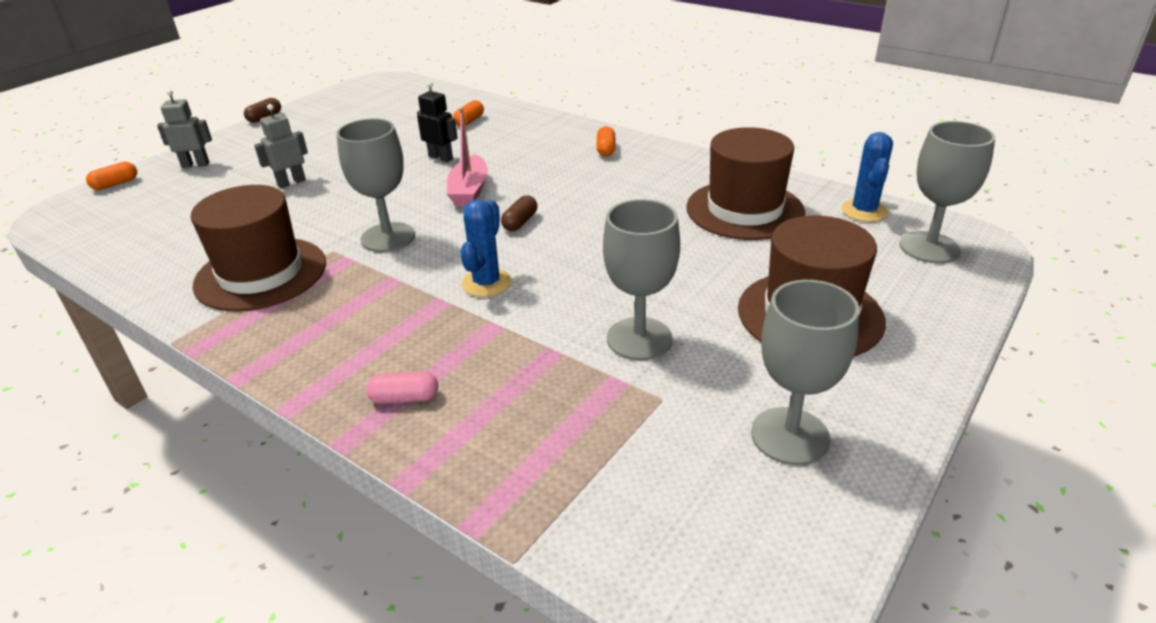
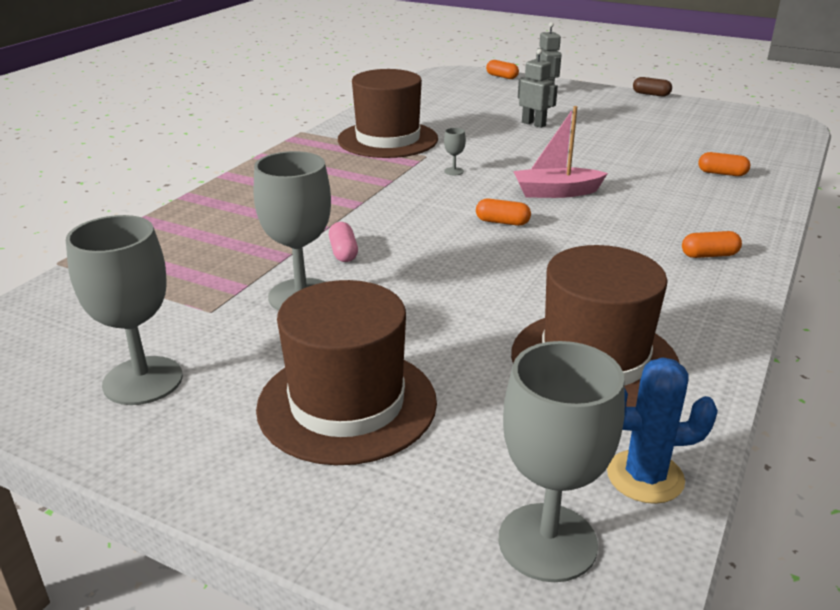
camera: 80 degrees right, 5 degrees down
grey goblet [337,118,415,252] -> grey goblet [444,128,466,175], size x0.40
pink capsule [366,371,438,404] -> pink capsule moved to [329,222,358,262]
black robot [417,81,458,162] -> none
blue cactus [460,199,512,297] -> none
brown capsule [501,195,537,231] -> orange capsule [476,199,531,226]

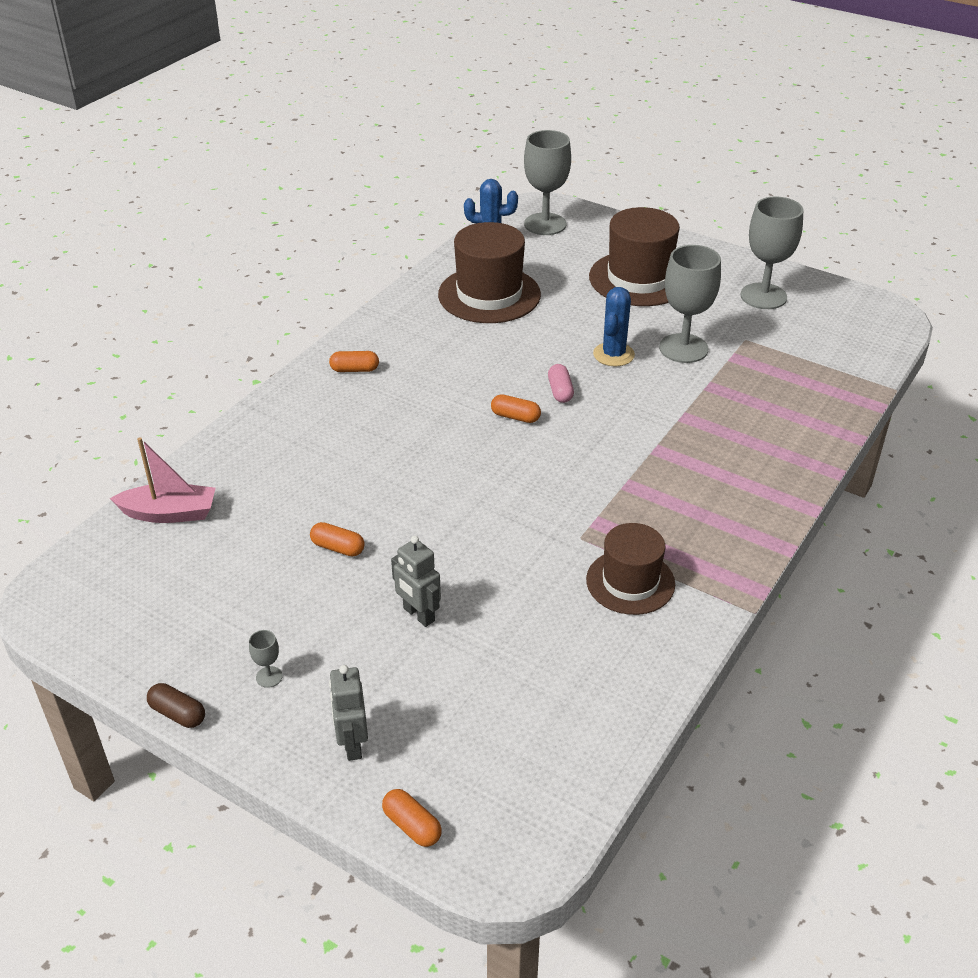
camera: 175 degrees left, 10 degrees up
pink capsule [329,222,358,262] -> pink capsule moved to [548,364,574,403]
brown hat [338,69,438,158] -> brown hat [586,523,675,615], size x0.65
grey goblet [444,128,466,175] -> grey goblet moved to [249,630,283,688]
pink boat [513,106,608,198] -> pink boat moved to [110,437,215,523]
orange capsule [698,152,750,176] -> orange capsule moved to [310,522,364,557]
none -> blue cactus [593,287,635,366]

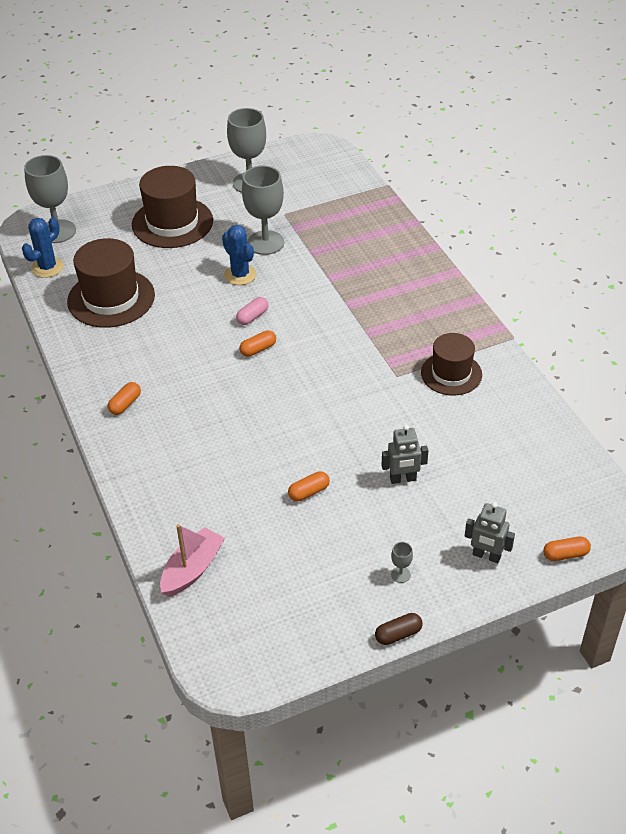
camera: 55 degrees left, 5 degrees up
pink capsule [548,364,574,403] -> pink capsule turned 75 degrees counterclockwise [236,297,268,325]

